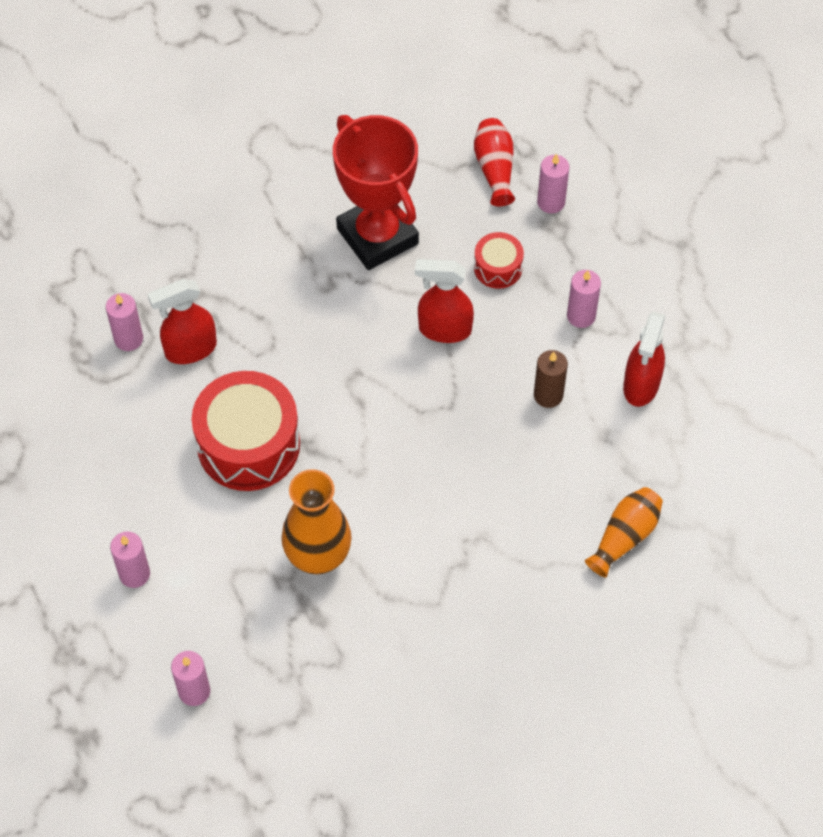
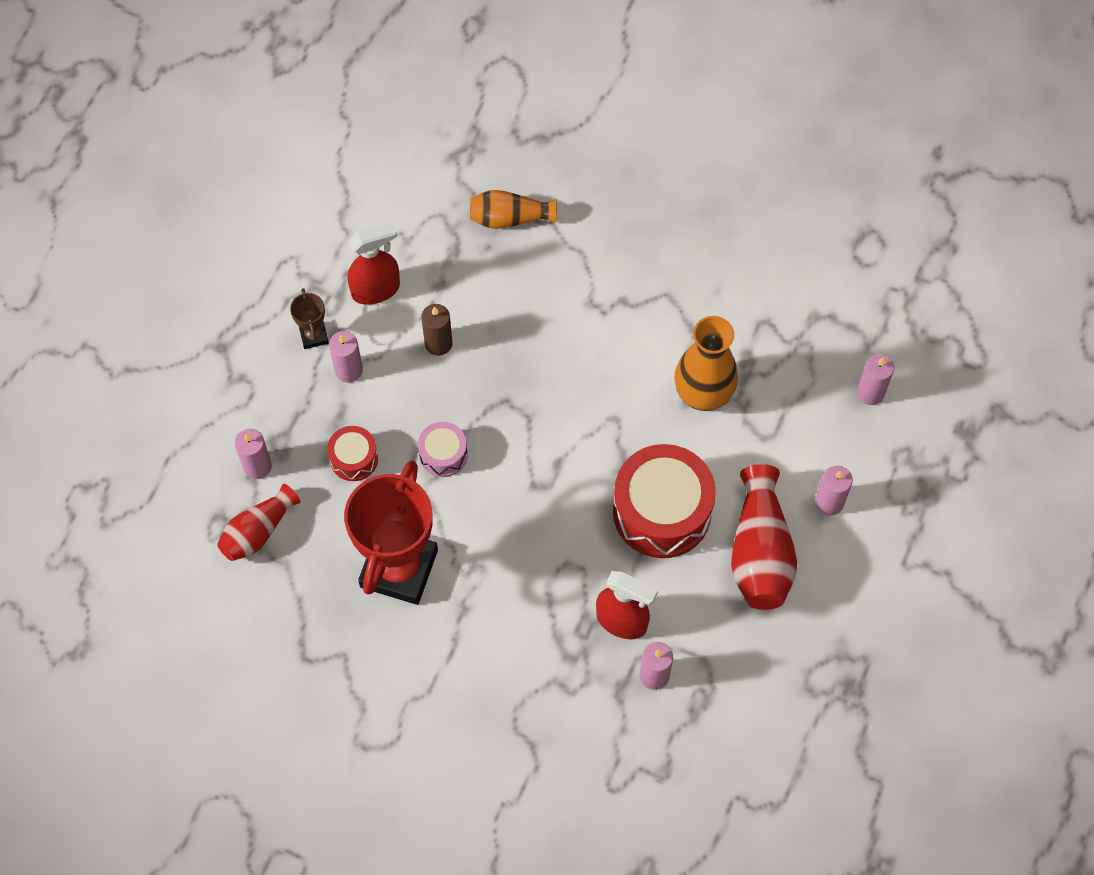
camera: 130 degrees left, 5 degrees up
red spray bottle [415,259,474,343] -> pink drum [418,422,467,477]
none -> brown trophy [290,288,329,349]
none -> red vase [731,464,797,610]

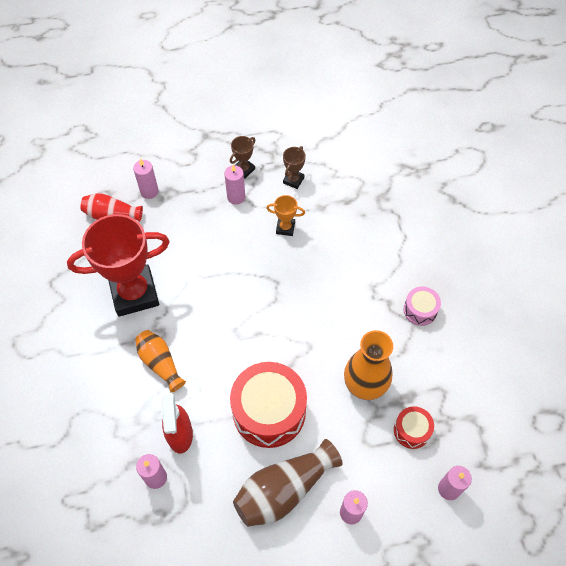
camera: 55 degrees right, 5 degrees down
red drum [327,426,378,481] -> red drum moved to [394,406,434,449]
red spray bottle [347,222,400,305] -> brown trophy [283,146,306,189]
pink drum [418,422,467,477] -> pink drum moved to [404,287,441,326]
brown candle [421,304,453,356] -> orange trophy [266,195,305,236]
orange vase [470,190,557,229] -> orange vase moved to [135,330,186,393]
red vase [731,464,797,610] -> brown vase [233,439,343,527]

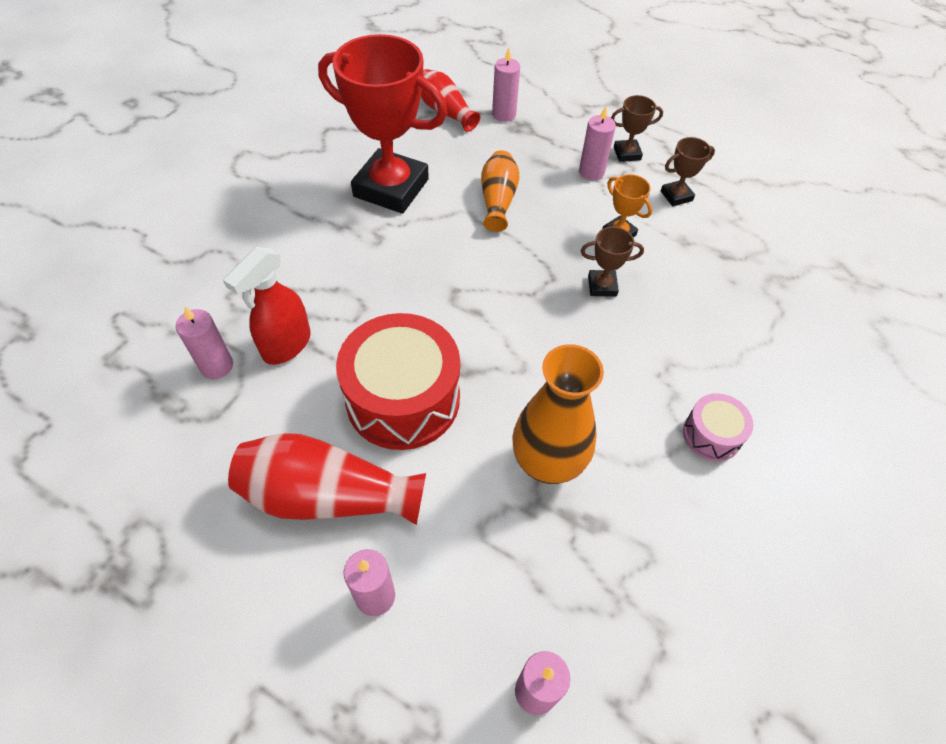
camera: 40 degrees right, 5 degrees down
orange vase [135,330,186,393] -> orange vase moved to [481,150,519,232]
brown vase [233,439,343,527] -> red vase [228,433,426,525]
red drum [394,406,434,449] -> none
none -> brown trophy [580,227,644,297]

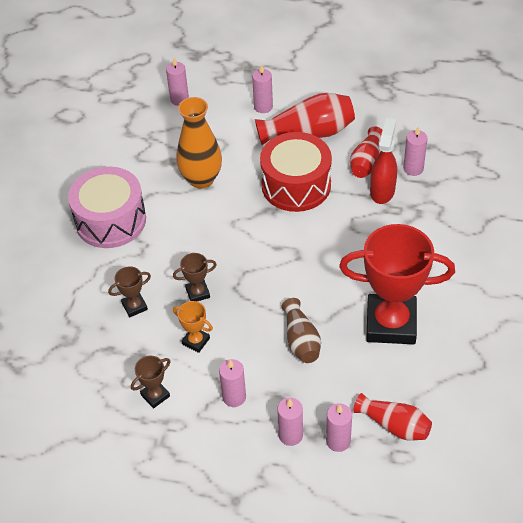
camera: 165 degrees right, 5 degrees down
orange vase [481,150,519,232] -> brown vase [281,298,321,363]
brown trophy [611,95,663,162] -> brown trophy moved to [108,266,151,317]
pink drum [683,393,753,461] -> pink drum [68,166,146,248], size x2.02
none -> pink candle [277,398,303,446]
none -> red vase [350,126,382,178]

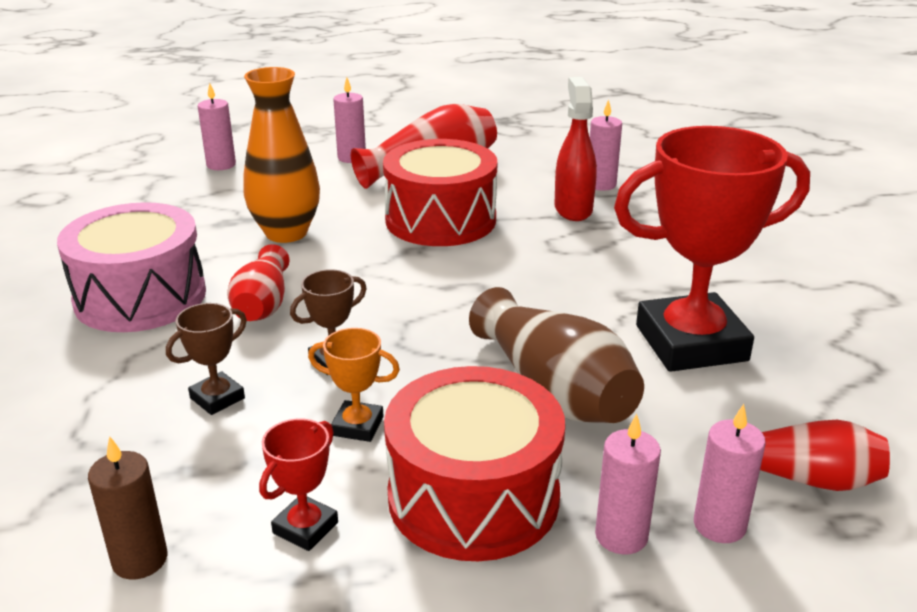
camera: 20 degrees left, 20 degrees down
brown trophy [131,356,170,408] -> red trophy [259,419,338,551]
pink candle [219,359,246,407] -> red drum [384,366,565,561]
brown vase [281,298,321,363] -> brown vase [469,287,644,423], size x1.57
red vase [350,126,382,178] -> red vase moved to [227,244,290,321]
none -> brown candle [88,436,168,579]

